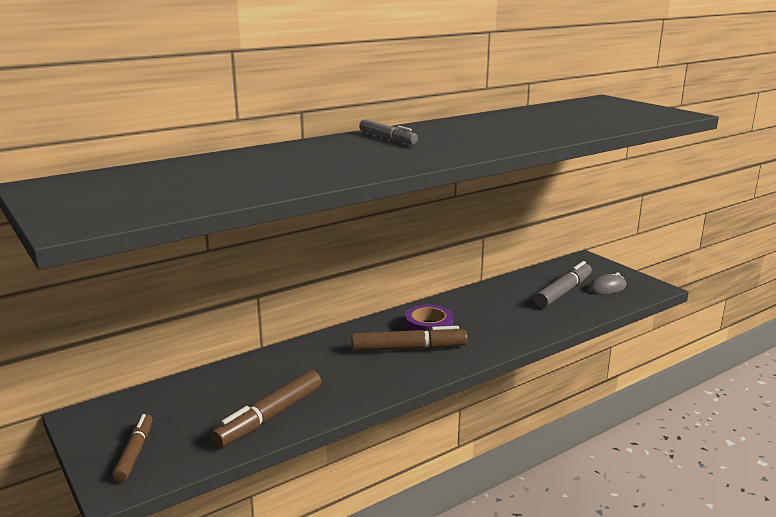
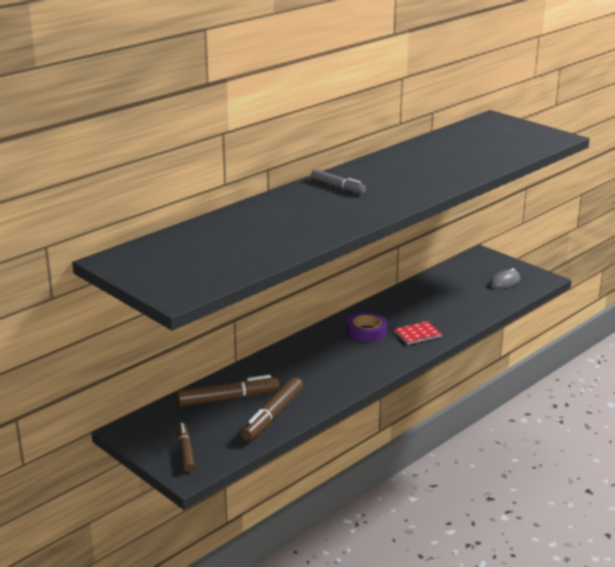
camera: 10 degrees left, 5 degrees up
brown marker [351,326,468,352] -> brown marker moved to [177,375,279,406]
grey marker [534,261,592,308] -> none
none -> red notebook [394,321,442,345]

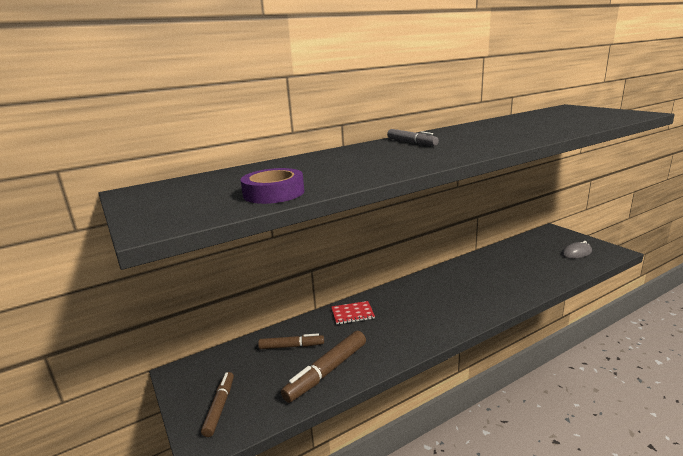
camera: 15 degrees right, 5 degrees down
brown marker [177,375,279,406] -> brown marker [258,334,324,349], size x0.65
purple tape [347,312,387,342] -> purple tape moved to [241,168,304,204]
red notebook [394,321,442,345] -> red notebook moved to [331,301,375,325]

